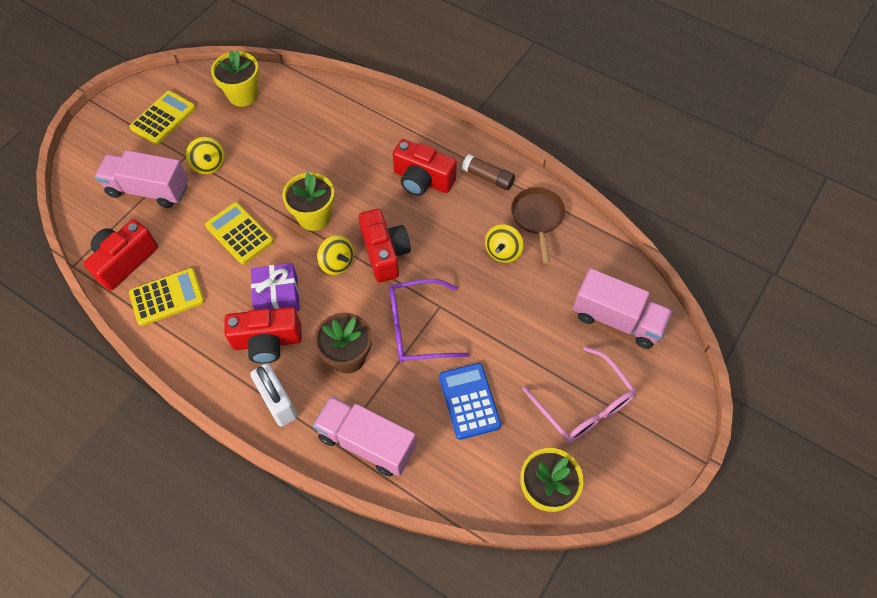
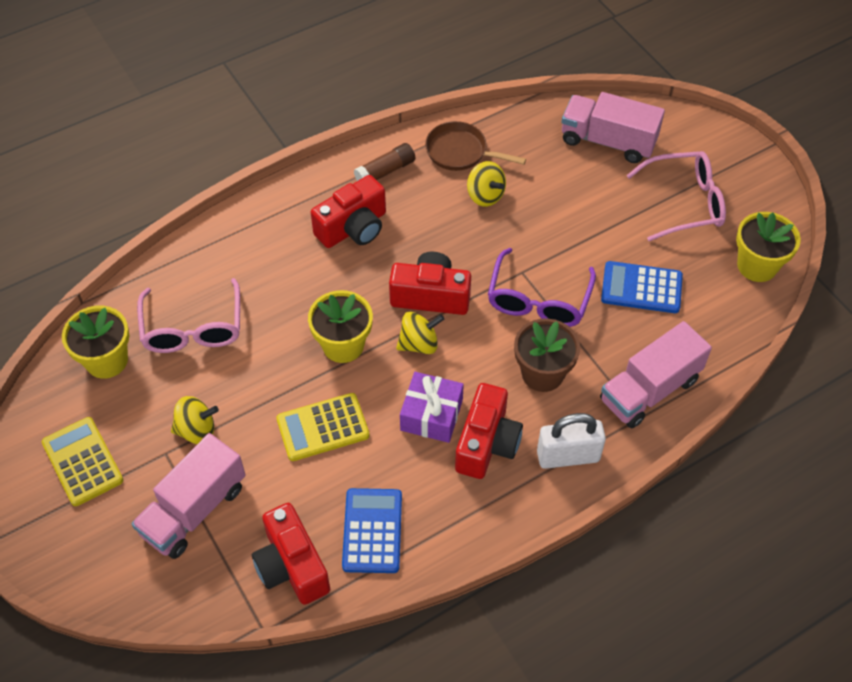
camera: 65 degrees left, 5 degrees down
yellow calculator [129,268,205,326] -> blue calculator [342,488,402,573]
pink truck [573,268,672,349] -> pink truck turned 120 degrees counterclockwise [561,92,665,163]
none -> pink glasses [137,278,240,353]

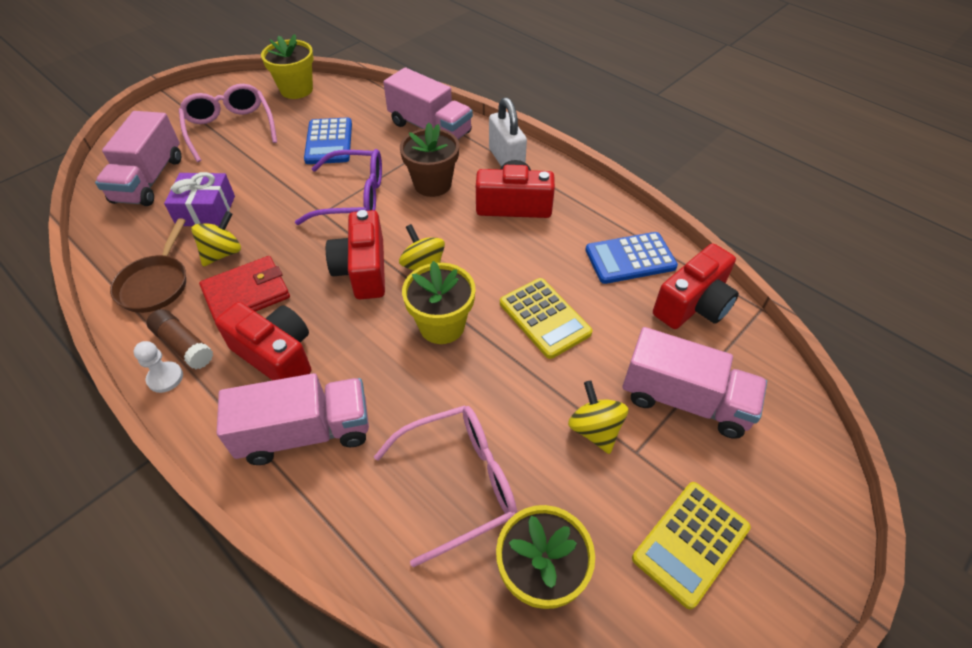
camera: 105 degrees left, 5 degrees down
purple gift [400,372,464,443] -> purple gift moved to [164,172,235,226]
none -> white pawn [134,341,183,393]
none -> red wallet [199,256,290,321]
none -> pink truck [217,373,369,465]

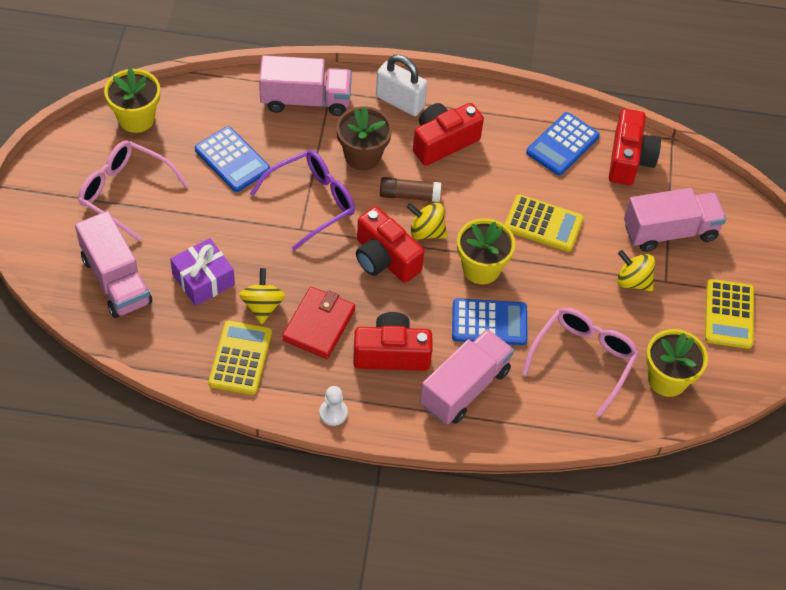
camera: 40 degrees left, 5 degrees up
brown pan [110,218,186,313] -> yellow calculator [208,321,272,395]
brown glue stick [146,309,213,369] -> brown glue stick moved to [380,177,441,202]
none -> blue calculator [452,298,528,345]

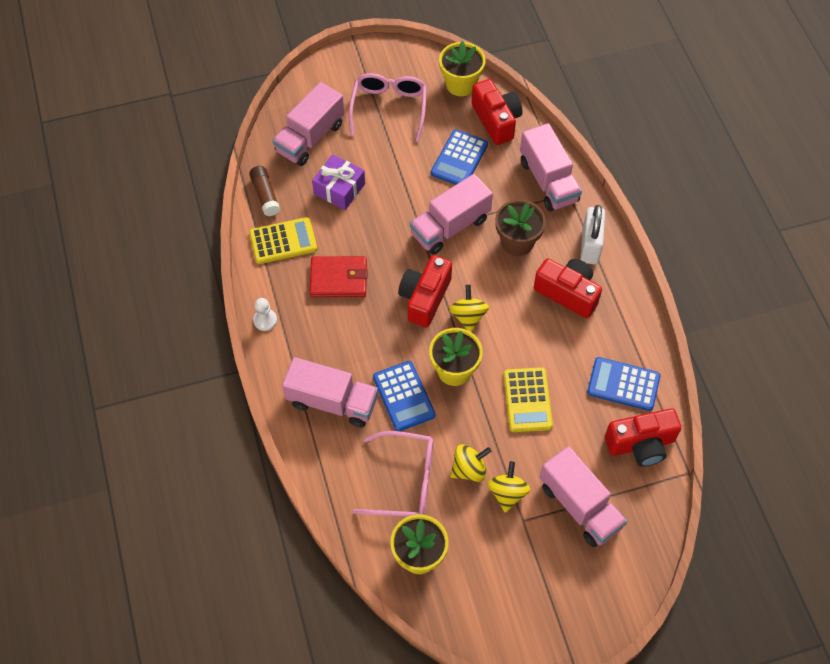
camera: 70 degrees right, 5 degrees up
yellow spinning top [239,268,285,324] -> yellow spinning top moved to [450,444,491,482]
purple glasses [250,150,355,251] -> pink truck [410,174,493,255]
red camera [353,312,432,371] -> red camera moved to [471,79,522,145]
brown glue stick [380,177,441,202] -> brown glue stick moved to [249,166,280,216]
yellow calculator [705,279,754,349] -> none

